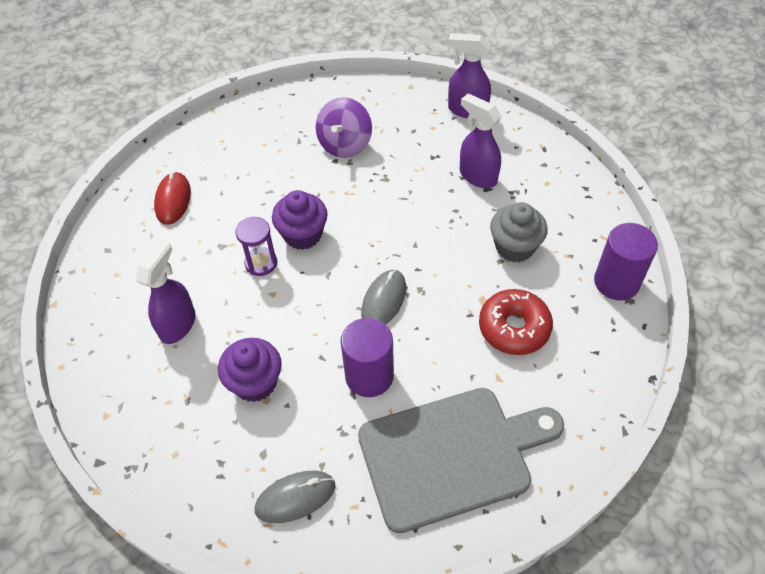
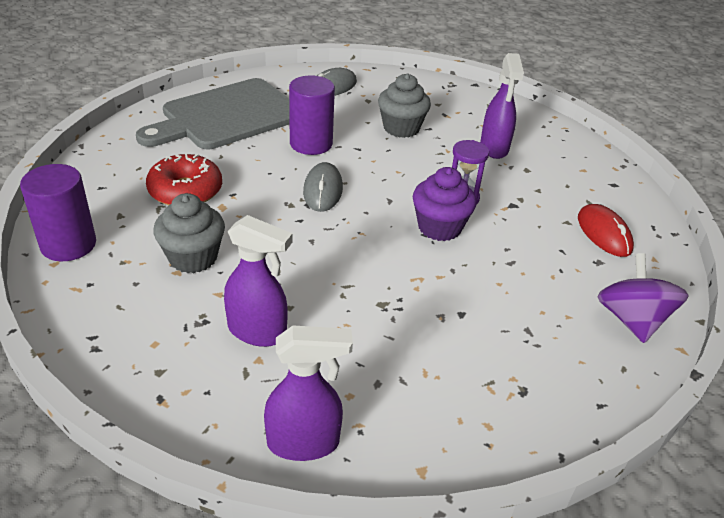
camera: 155 degrees right, 15 degrees down
purple cupcake [218,338,282,402] -> grey cupcake [378,73,431,138]
purple spinning top [316,97,372,158] -> purple spinning top moved to [597,253,689,343]

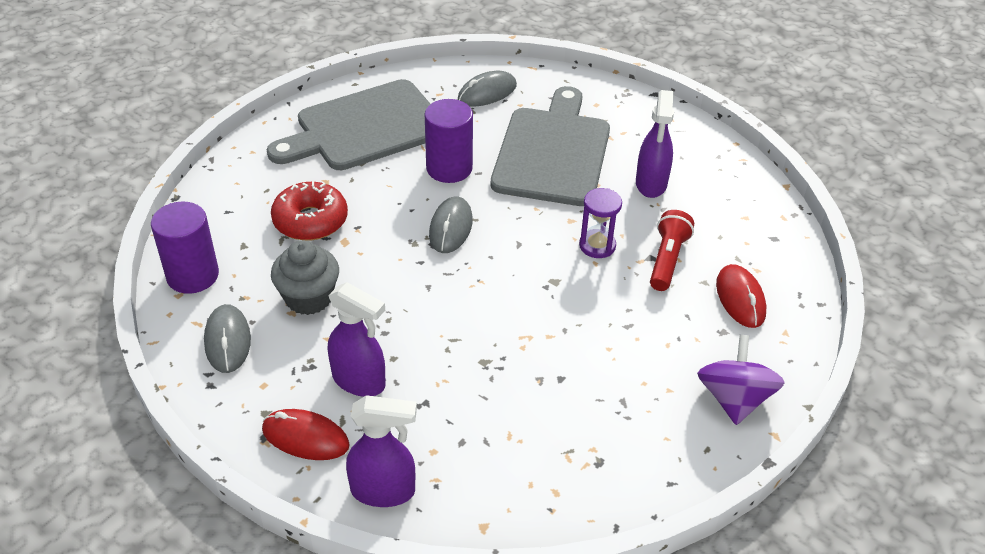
camera: 10 degrees right, 5 degrees up
grey cupcake [378,73,431,138] -> grey cutting board [490,86,610,206]
purple cupcake [413,167,476,241] -> none
none -> grey mouse [204,304,251,373]
none -> red mouse [262,409,350,460]
none -> red flashlight [650,210,694,291]

